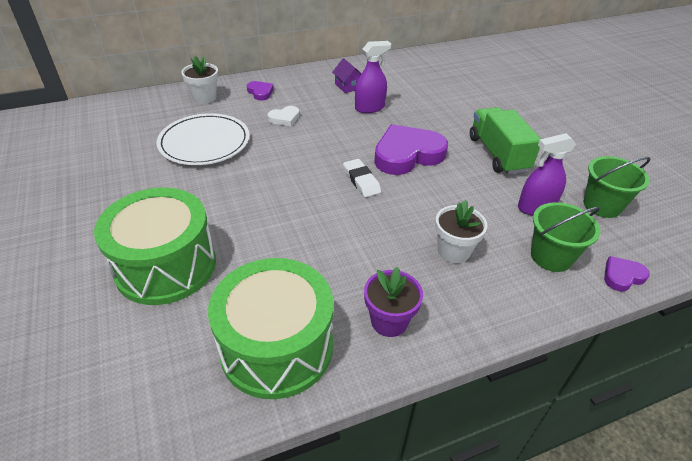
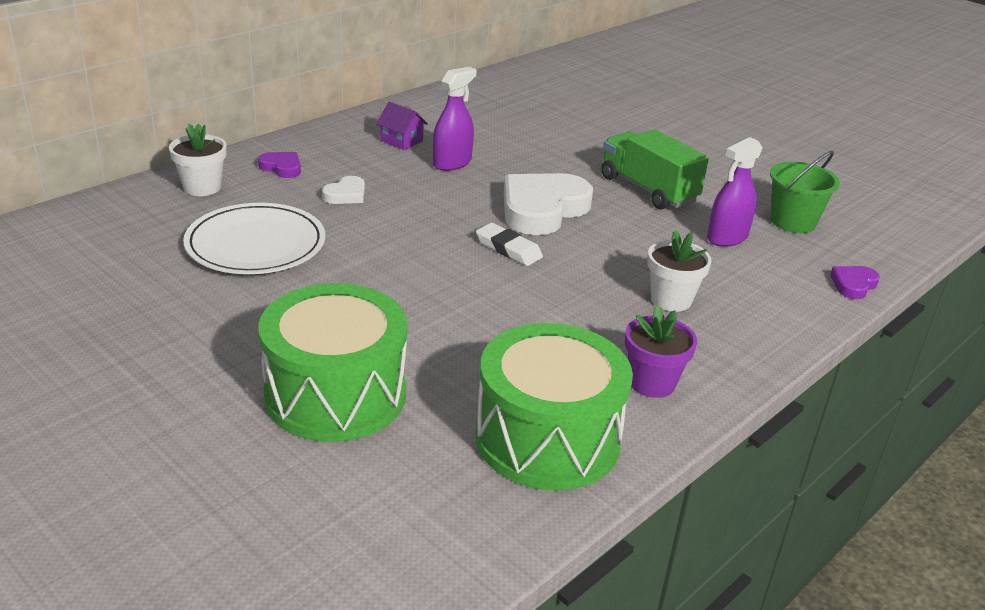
camera: 25 degrees left, 10 degrees down
purple heart [374,124,448,175] -> white heart [504,173,593,235]
green bucket [531,202,600,272] -> none

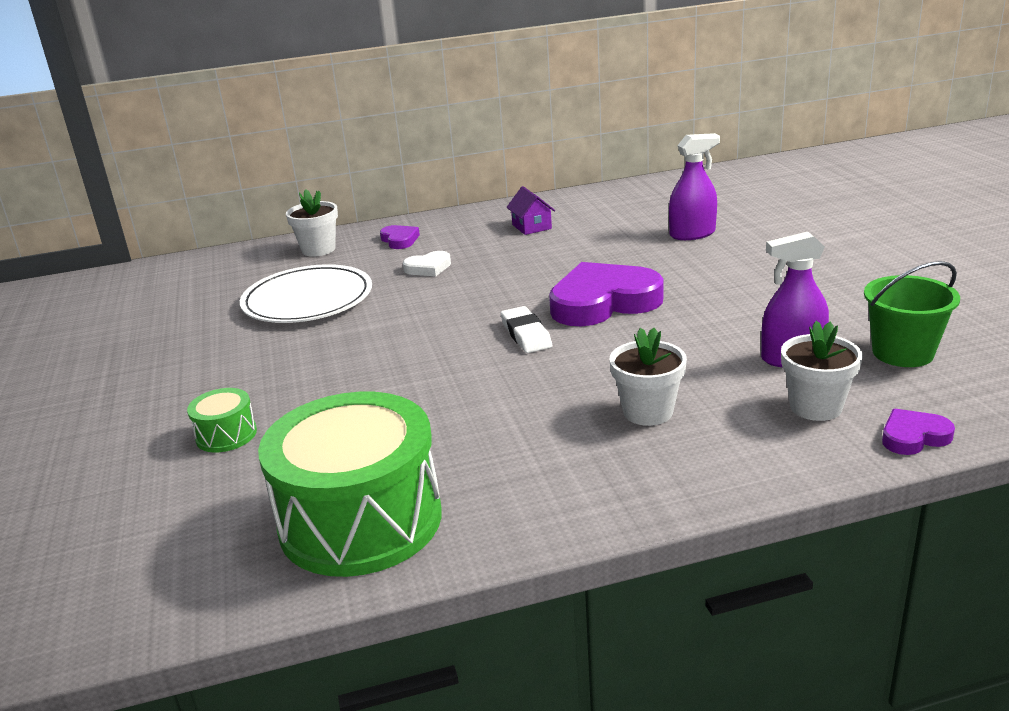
camera: 35 degrees right, 5 degrees down
green drum [258,283,407,442] -> green drum [187,388,257,452], size x0.43
purple spray bottle [433,67,476,171] -> purple spray bottle moved to [669,133,720,240]
white heart [504,173,593,235] -> purple heart [549,262,664,326]
green truck [601,129,709,210] -> none
purple flower pot [625,305,697,398] -> none
none -> white flower pot [781,321,863,421]

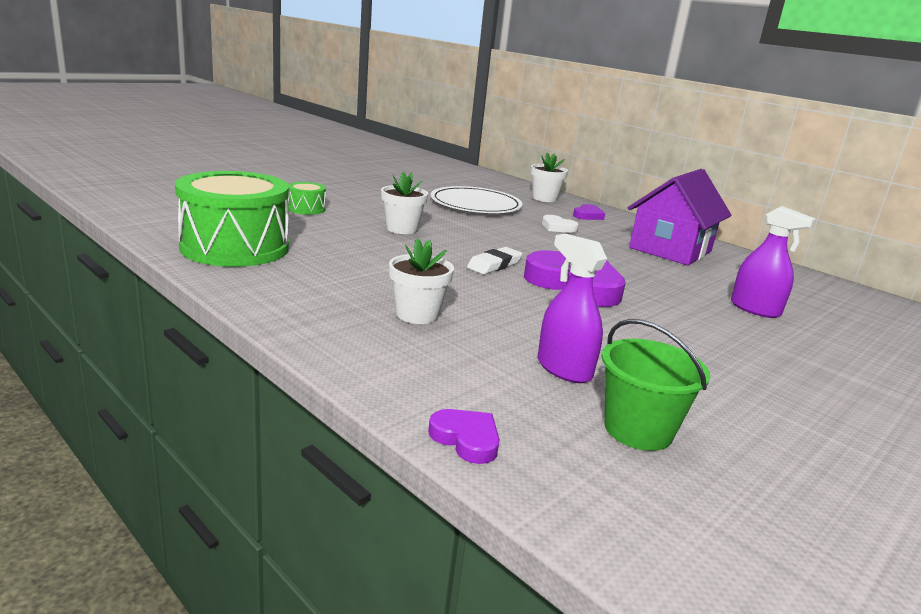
camera: 55 degrees right, 5 degrees down
purple house [506,186,556,235] -> purple house [628,169,731,265], size x2.33
white flower pot [781,321,863,421] -> white flower pot moved to [381,172,428,234]

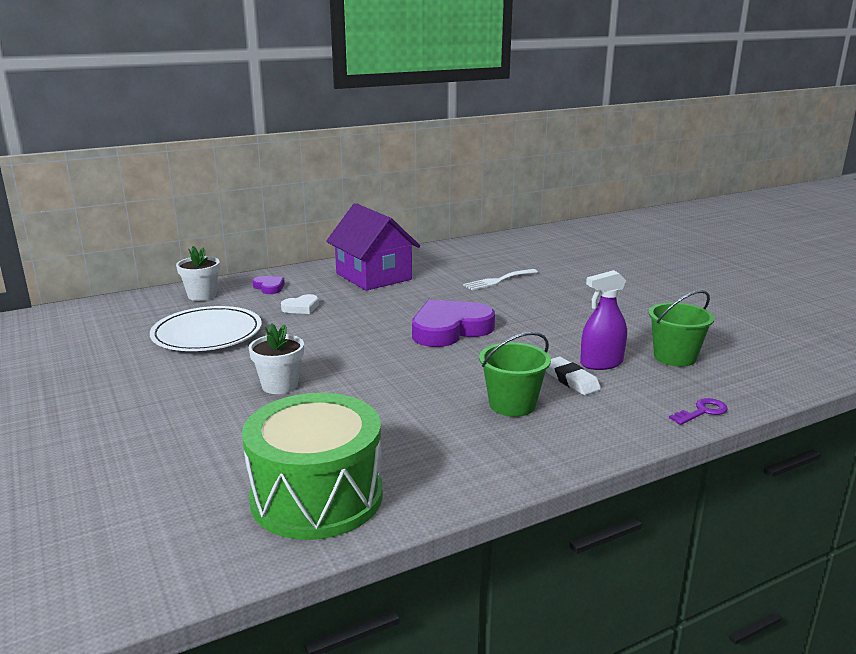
camera: 70 degrees left, 0 degrees up
green drum [288,182,326,215] -> none
white flower pot [389,238,454,324] -> green bucket [479,332,551,417]
purple heart [428,409,500,464] -> purple key [669,398,728,425]
white eraser [467,247,522,274] -> white eraser moved to [546,357,601,395]
purple spray bottle [731,206,816,318] -> white fork [463,269,538,290]

